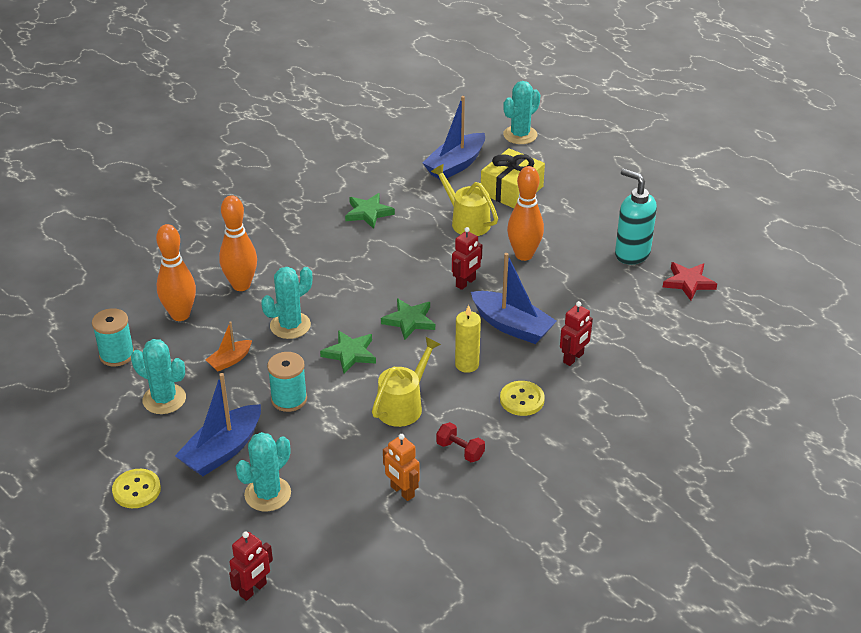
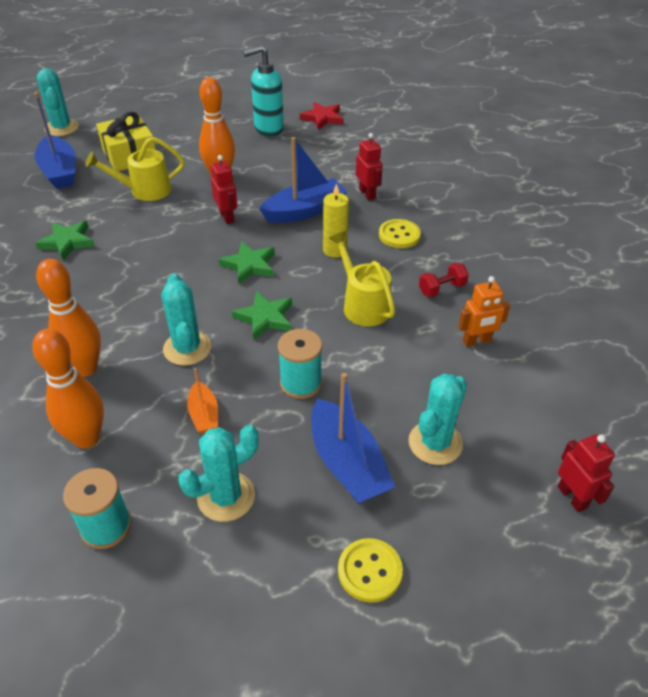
camera: 65 degrees left, 5 degrees up
turquoise cactus [236,432,291,511] -> turquoise cactus turned 60 degrees clockwise [408,374,467,465]

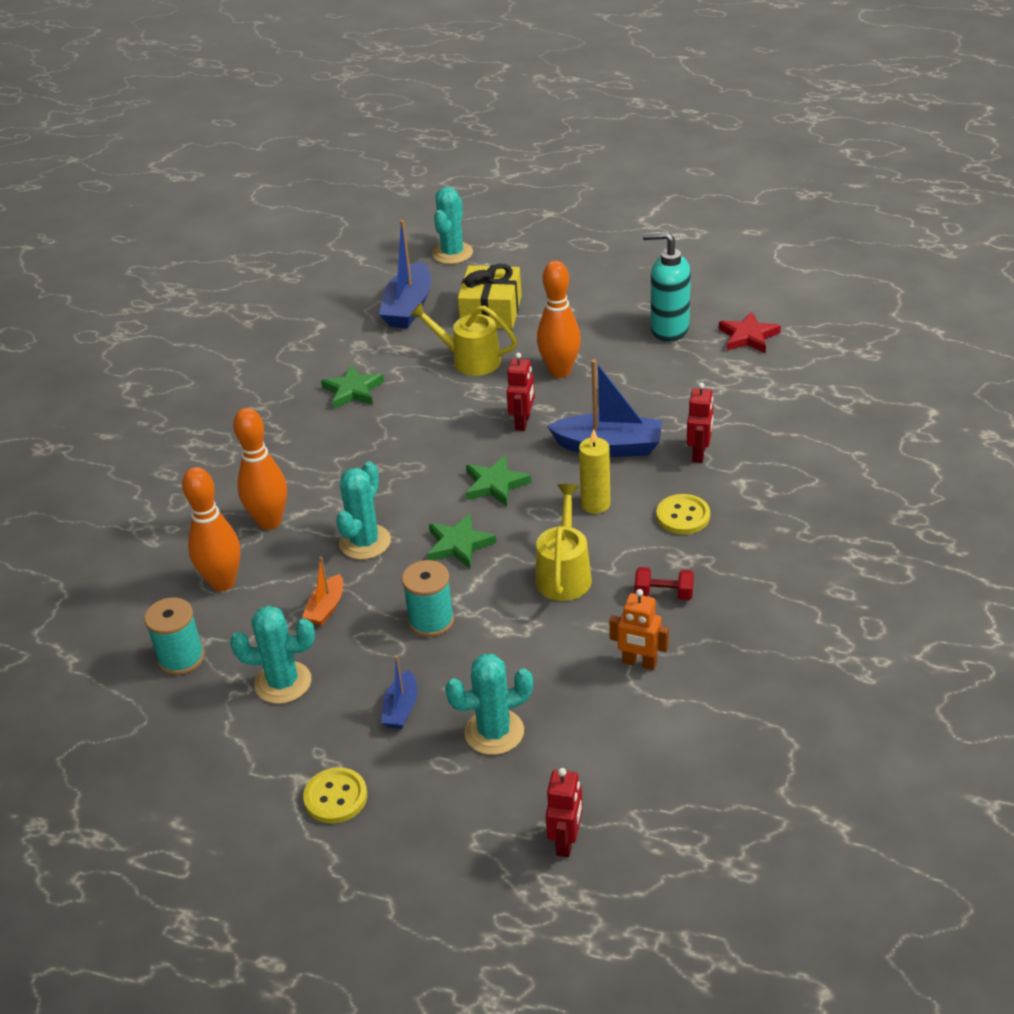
camera: 40 degrees right, 5 degrees down
blue boat [311,373,395,504] -> blue boat [381,656,418,729], size x0.54

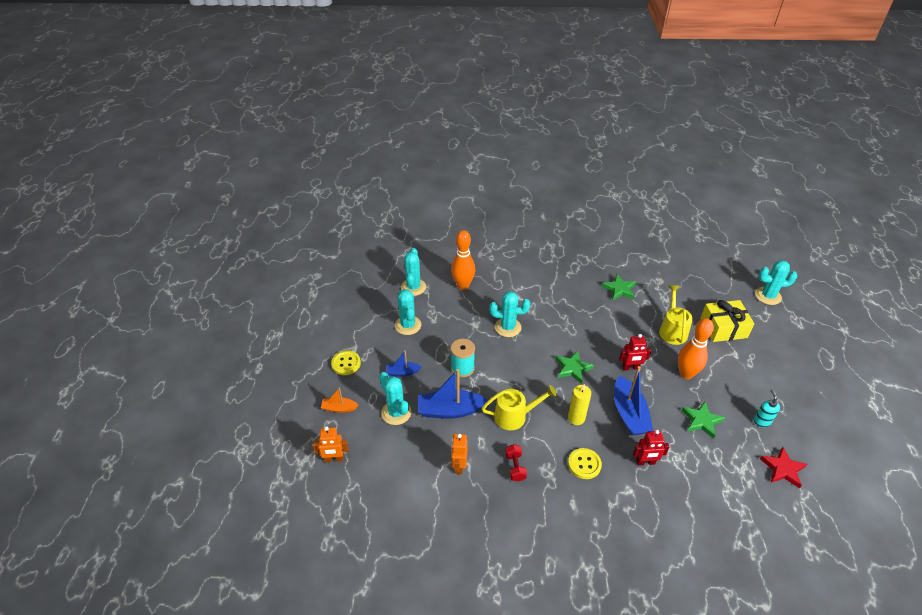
camera: 70 degrees right, 5 degrees up
turquoise spool [144,597,205,675] -> turquoise cactus [401,248,426,296]
orange bowling pin [233,408,287,530] -> none
orange boat [302,557,343,626] -> orange boat moved to [321,387,358,413]
blue boat [379,220,431,328] -> blue boat moved to [418,369,488,419]
green star [427,513,496,568] -> green star moved to [682,402,725,439]
red robot [546,768,583,857] -> orange robot [313,426,348,462]
turquoise soap dispenser [643,231,691,342] -> turquoise soap dispenser [754,389,780,427], size x0.55

